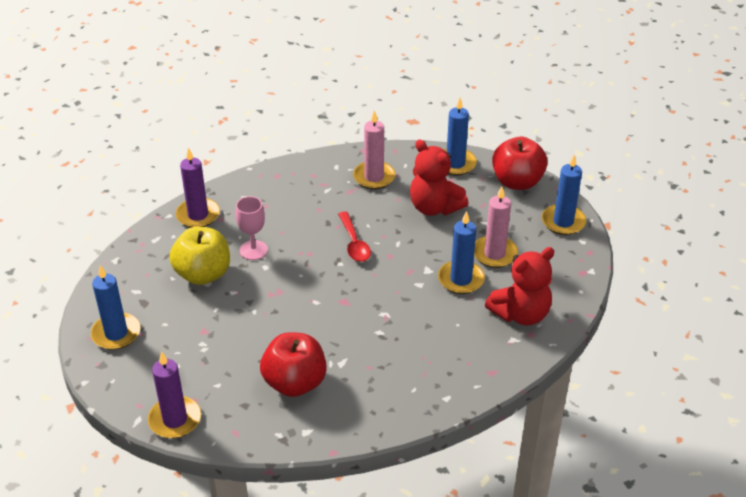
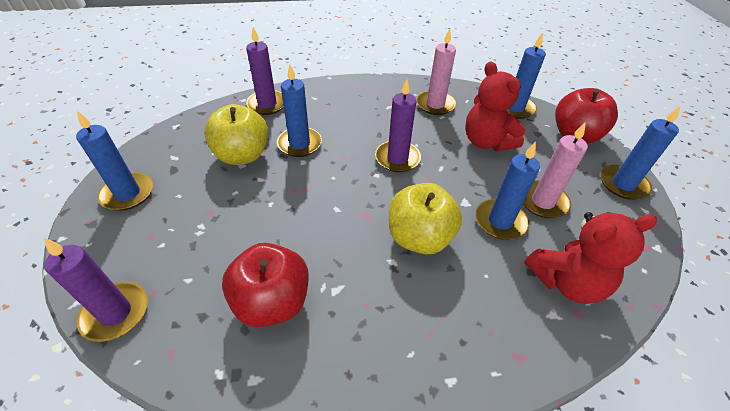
camera: 15 degrees right, 5 degrees up
pink goblet [236,196,268,260] -> blue candle [277,65,322,157]
red spoon [338,211,371,262] -> purple candle [375,79,421,172]
none -> yellow apple [389,183,462,254]

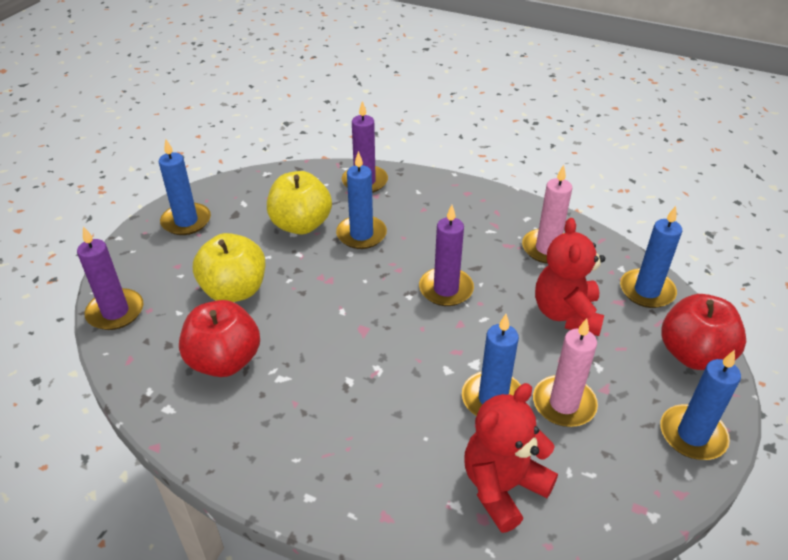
camera: 35 degrees right, 5 degrees down
yellow apple [389,183,462,254] -> yellow apple moved to [193,233,265,302]
red teddy bear [524,212,657,304] -> red teddy bear turned 120 degrees clockwise [464,383,558,533]

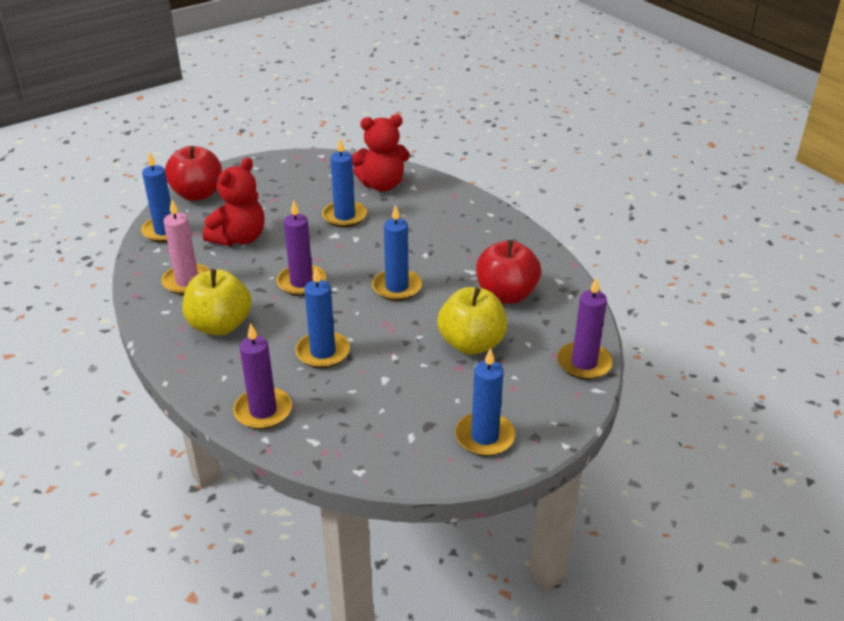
camera: 150 degrees left, 5 degrees down
yellow apple [267,171,332,234] -> yellow apple moved to [182,269,252,336]
pink candle [533,318,598,427] -> none
blue candle [660,350,741,460] -> blue candle moved to [372,204,422,301]

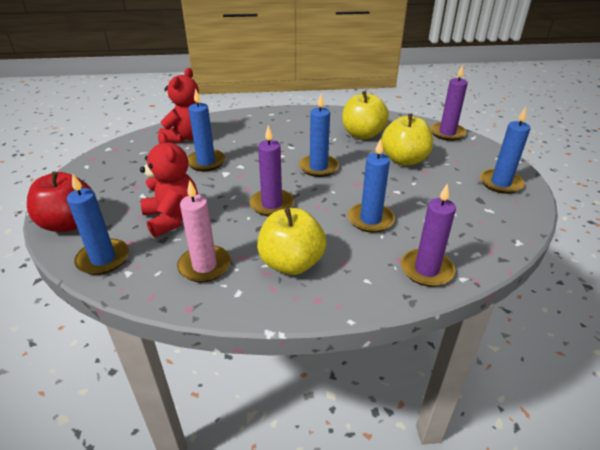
camera: 60 degrees left, 0 degrees up
red apple [476,240,541,304] -> yellow apple [342,91,389,139]

